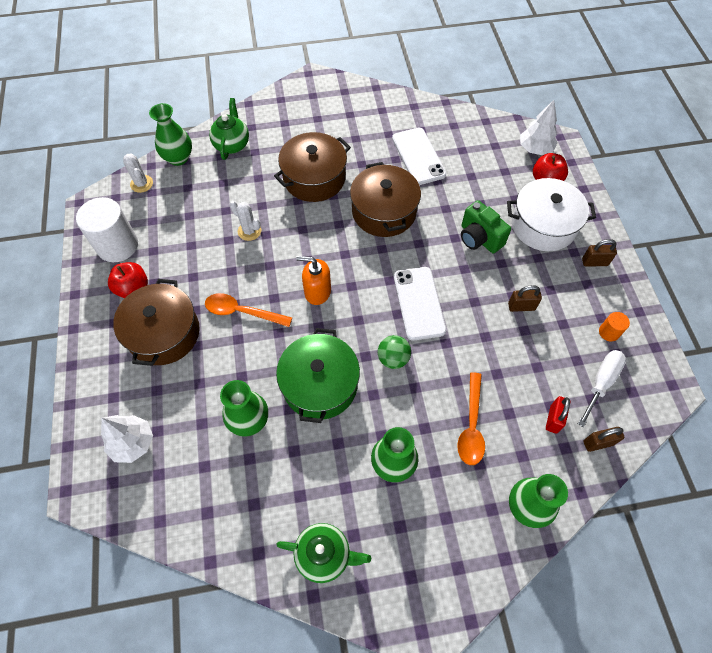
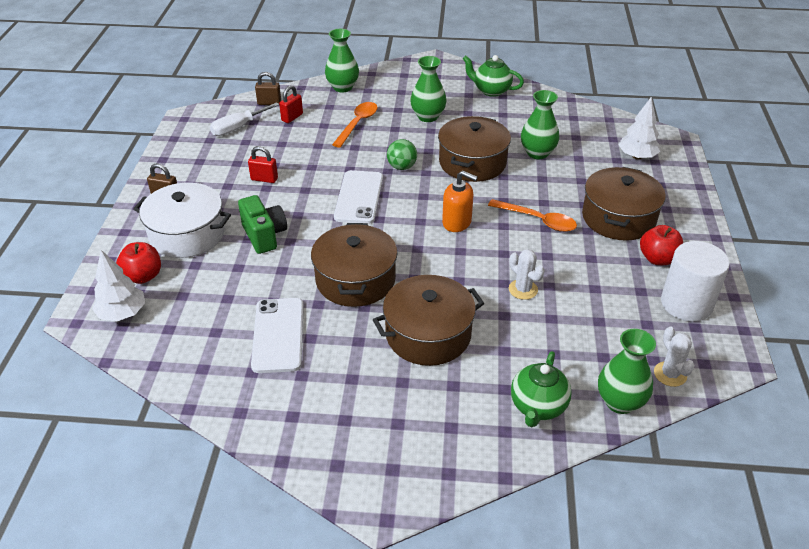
camera: 165 degrees left, 20 degrees down
green pot [276,328,360,423] -> brown pot [438,116,511,182]
brown padlock [508,285,542,312] -> red padlock [248,146,278,183]
orange cylinder [599,312,630,341] -> none

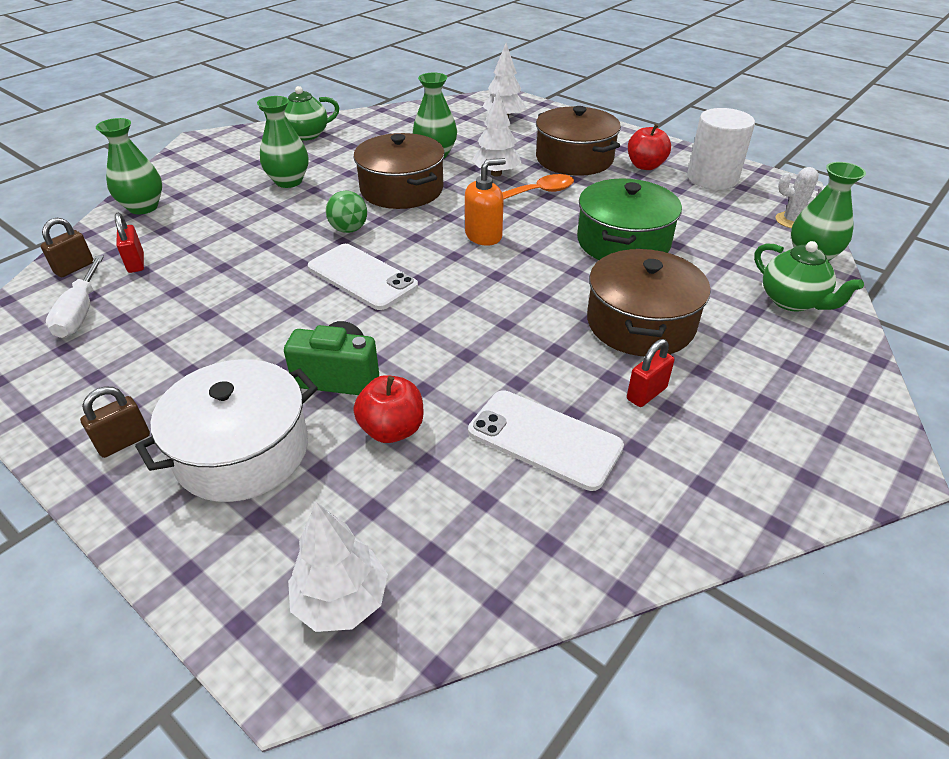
camera: 55 degrees left, 0 degrees up
red apple [116,242,161,284] -> red apple moved to [353,375,423,443]
red padlock [248,146,278,183] -> red padlock moved to [627,339,675,407]
brown pot [311,223,398,307] -> none
orange spoon [332,102,378,148] -> none
white cactus [509,249,545,300] -> green pot [577,178,682,260]
none -> white tree [472,90,521,177]

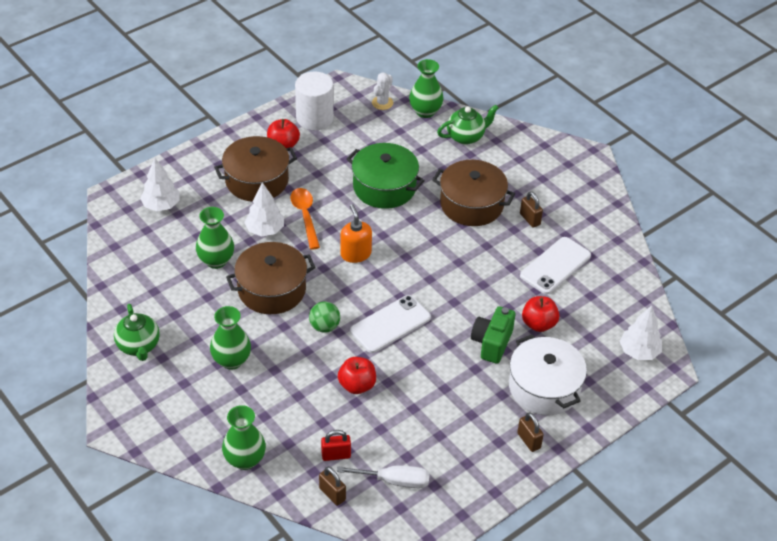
camera: 80 degrees left, 5 degrees up
red padlock [627,339,675,407] -> brown padlock [520,191,543,228]
none -> red apple [338,357,376,394]

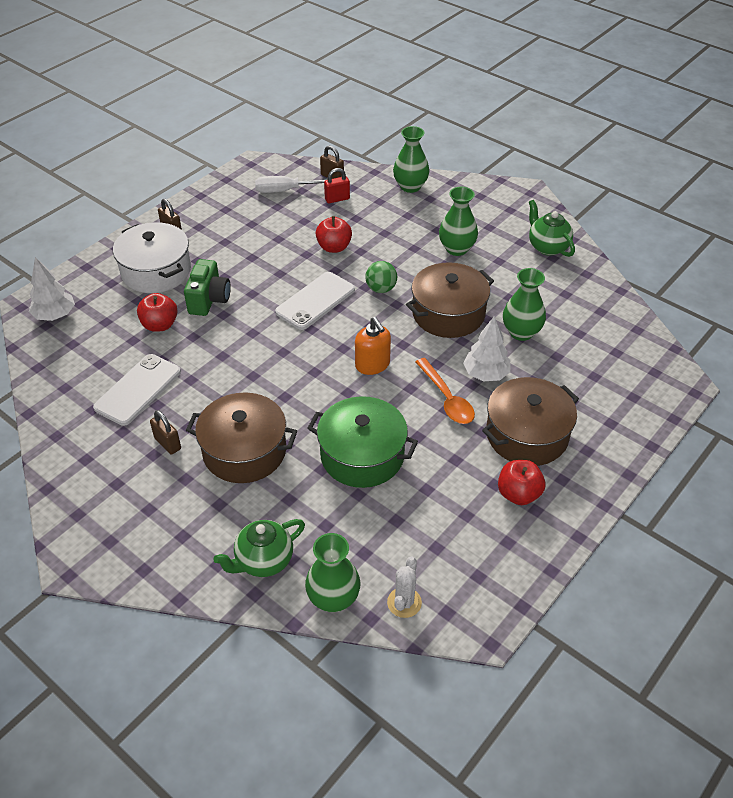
camera: 170 degrees right, 0 degrees up
white tree [140,158,179,211] -> none
white cylinder [295,71,334,130] -> none

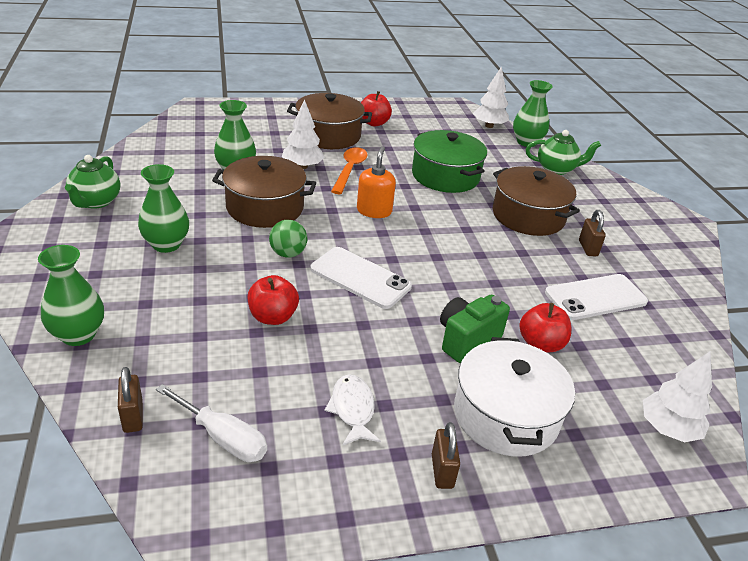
camera: 145 degrees left, 10 degrees down
white phone [275,272,355,330] -> white phone turned 45 degrees clockwise [310,247,412,309]
red padlock [324,168,350,203] -> none
white cactus [387,556,422,618] -> white tree [473,66,509,128]
none -> white fish [325,374,381,446]

